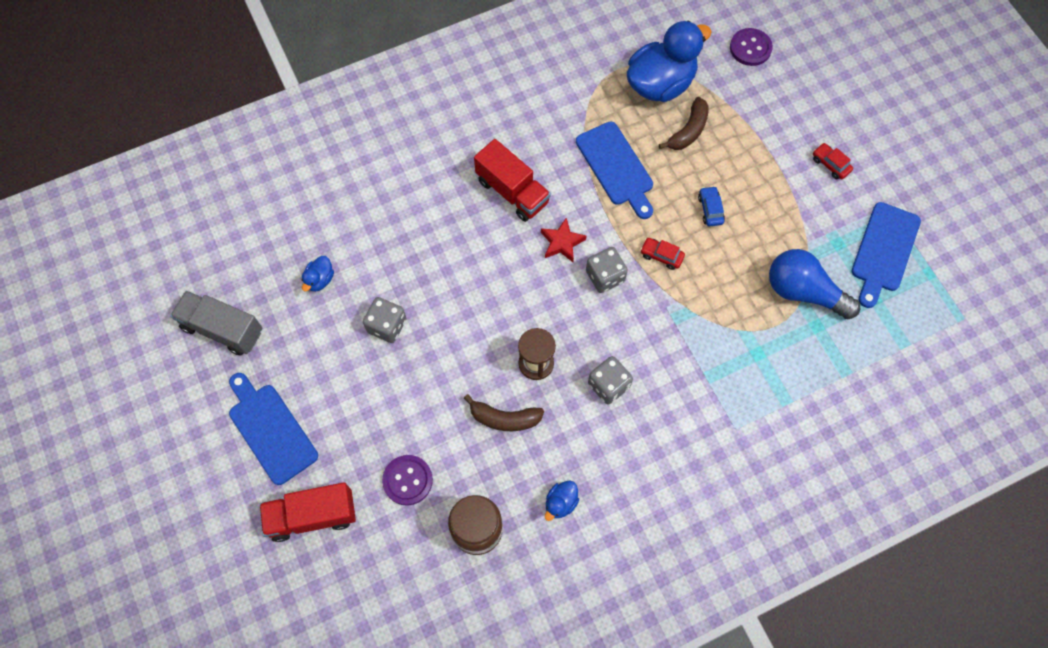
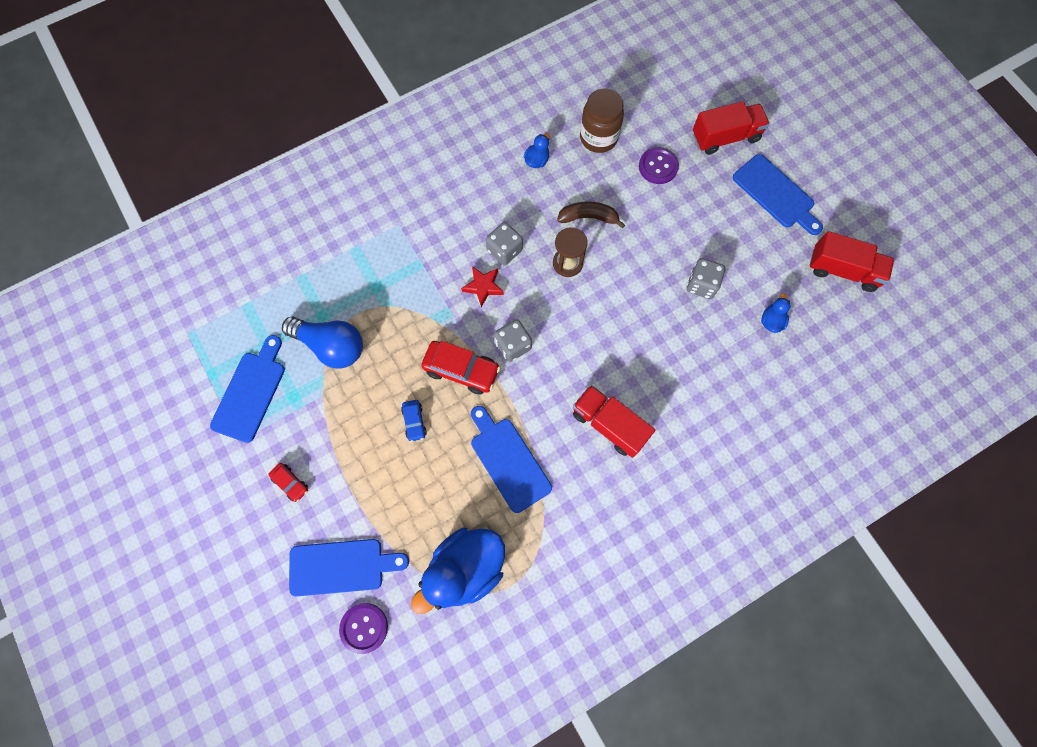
camera: 175 degrees right, 5 degrees up
grey truck [170,291,262,356] -> red truck [809,231,894,292]
red star [541,217,587,262] -> red star moved to [461,266,504,307]
red car [640,238,685,270] -> red car [421,341,501,394], size x1.86
brown banana [659,97,709,150] -> none
none -> blue cutting board [289,539,409,597]

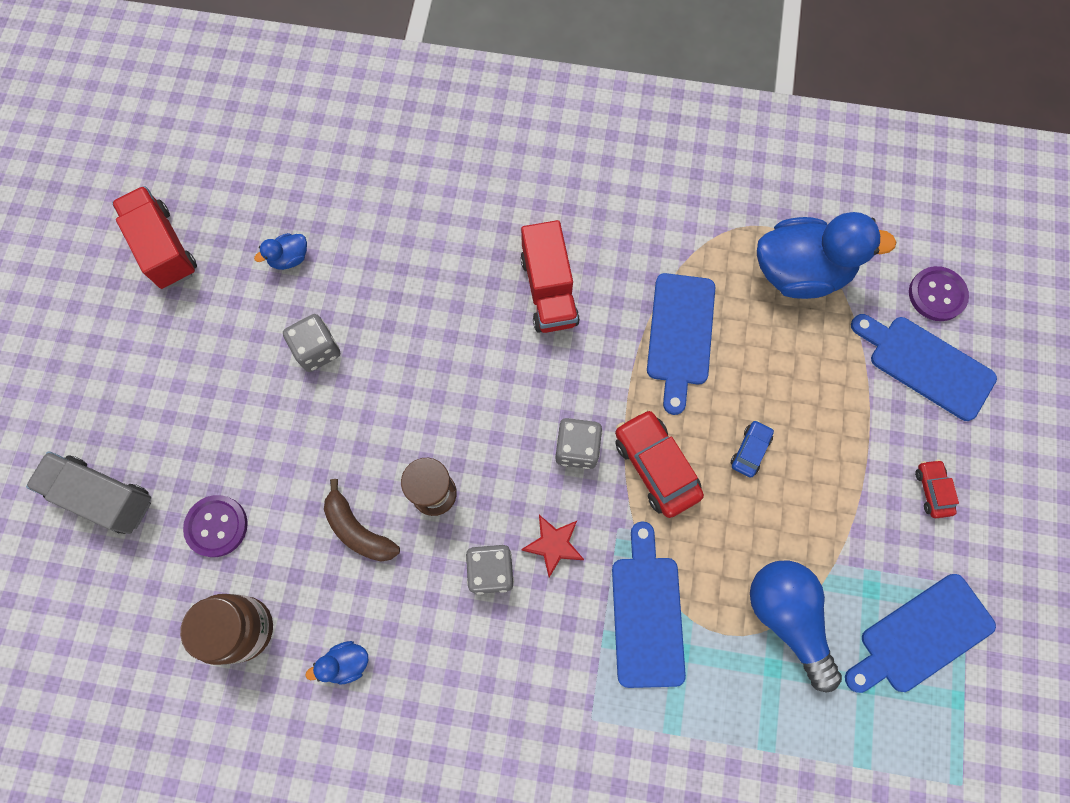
camera: 140 degrees left, 0 degrees up
red truck [693,101,770,155] -> grey truck [26,451,151,534]
blue cutting board [733,154,823,235] -> blue cutting board moved to [612,521,686,688]

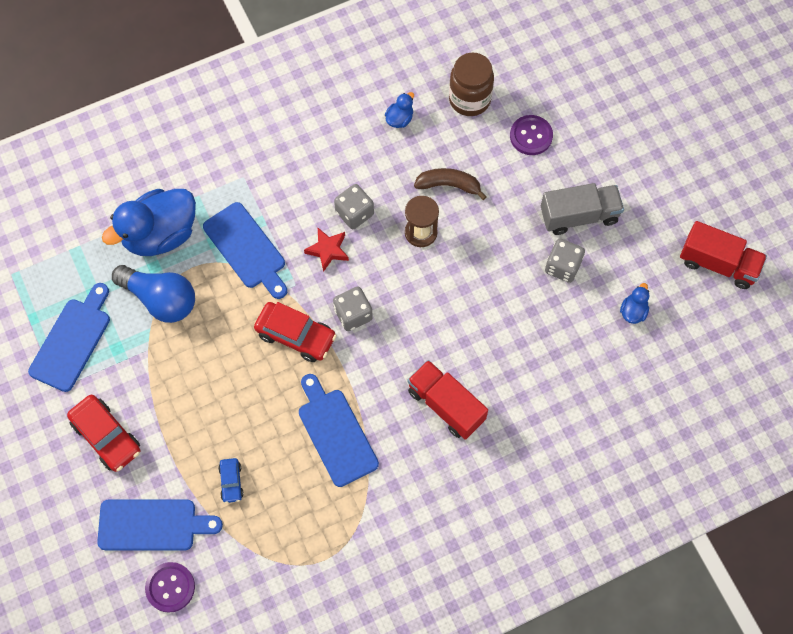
camera: 145 degrees right, 5 degrees down
grey truck [26,451,151,534] -> grey truck moved to [541,183,624,235]
blue car [731,420,774,478] -> blue car moved to [218,458,244,503]
blue duck [757,212,896,299] -> blue duck moved to [102,189,196,256]
red car [915,459,959,518] -> red car [67,395,140,472], size x1.86

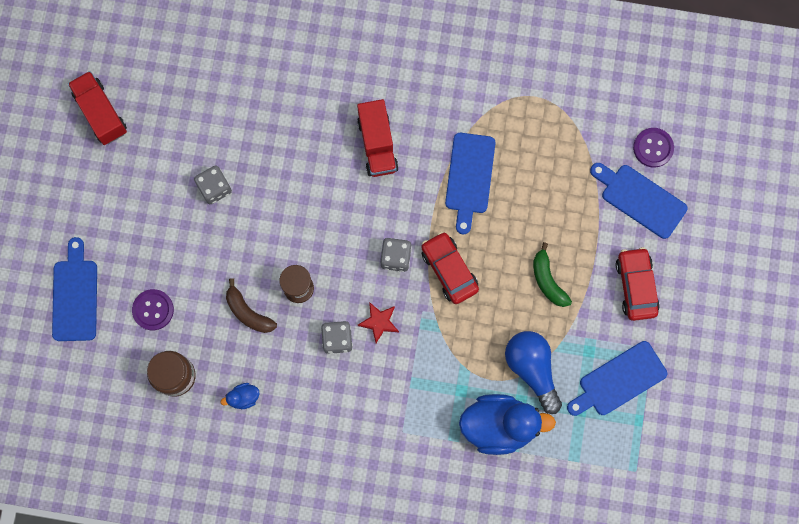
camera: 145 degrees left, 10 degrees up
blue cutting board [203,202,287,299] -> blue cutting board moved to [52,237,97,341]
blue car [218,458,244,503] -> none
grey truck [541,183,624,235] -> none
blue duck [620,283,650,324] -> none
none -> green banana [533,242,572,307]

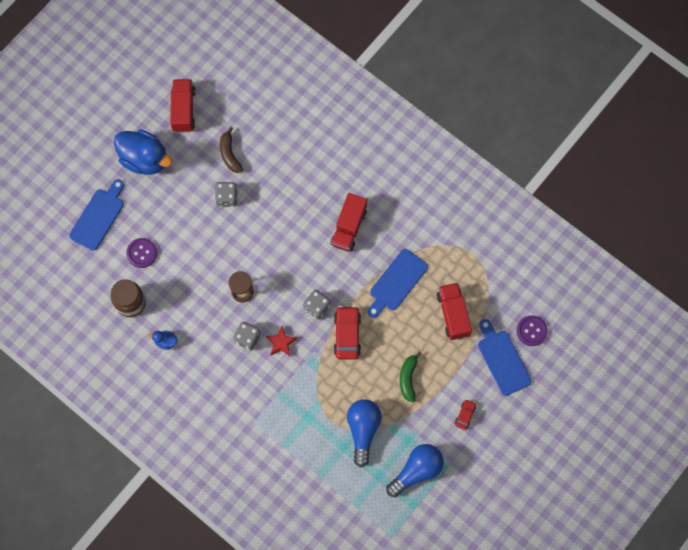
camera: 30 degrees right, 5 degrees down
brown banana [226,278,277,333] -> brown banana moved to [220,126,243,173]
blue duck [459,394,556,455] -> blue duck moved to [114,129,172,175]
blue cutting board [567,341,667,416] -> blue light bulb [386,444,444,497]
red car [616,247,660,321] -> red car [455,399,476,430], size x0.54
none -> red truck [437,283,472,340]

